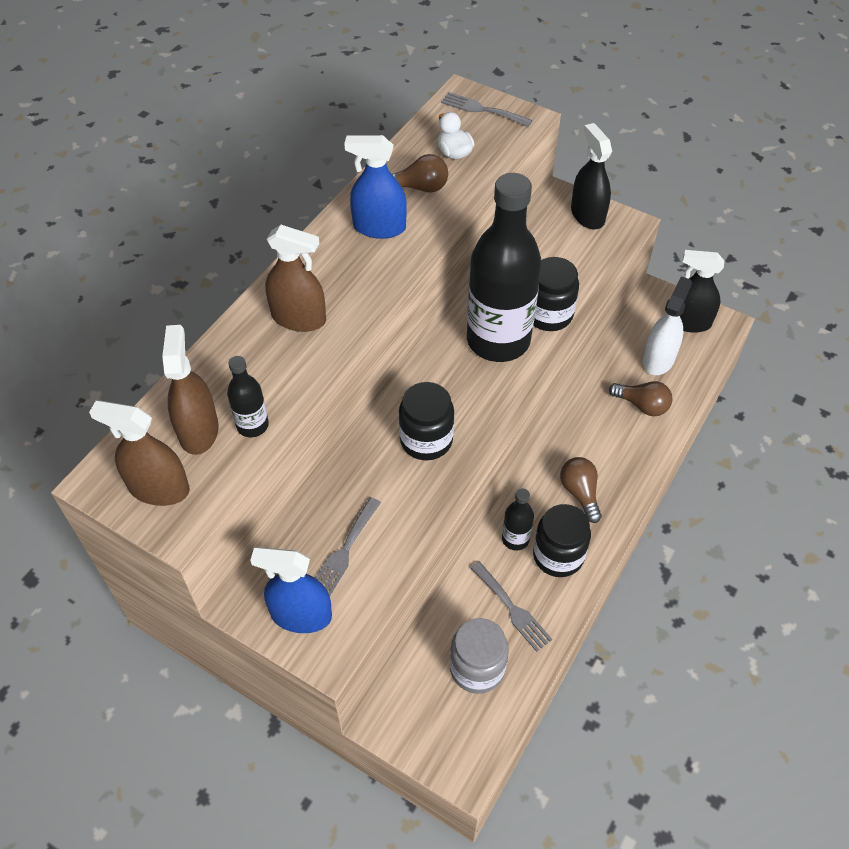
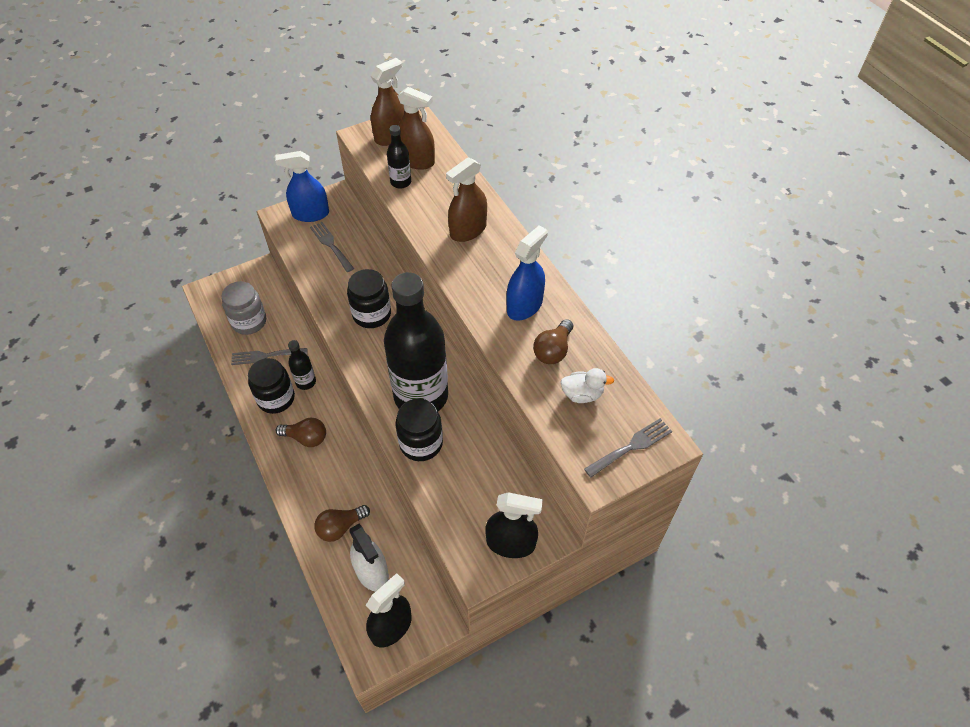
camera: 120 degrees right, 0 degrees up
blue spray bottle [250,547,332,633] -> blue spray bottle turned 135 degrees counterclockwise [275,151,329,222]

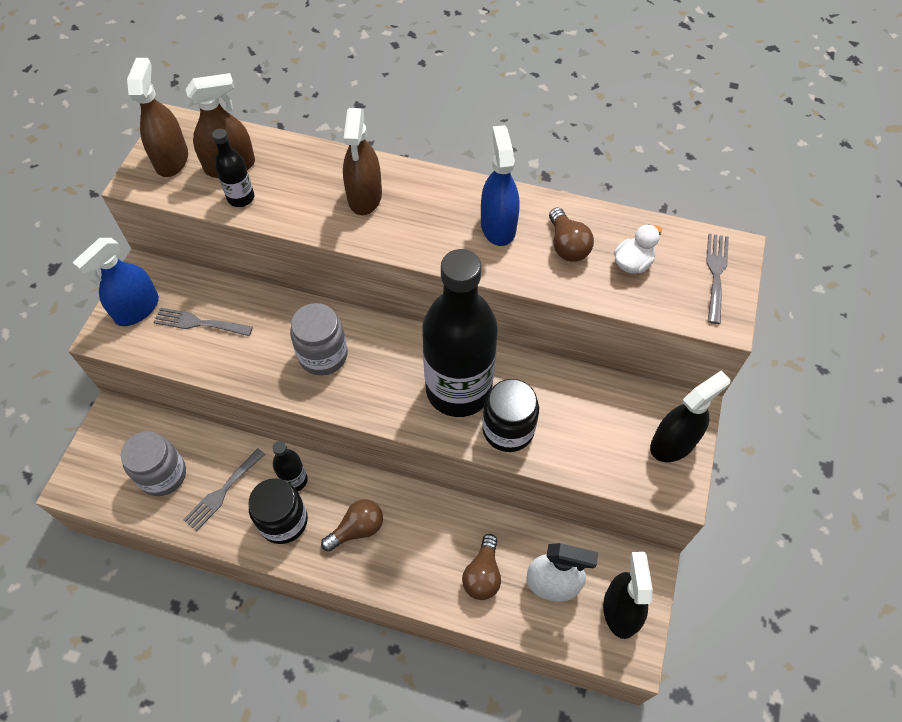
camera: 45 degrees left, 5 degrees up
black jar [347,269,391,328] -> grey jar [290,303,348,375]

